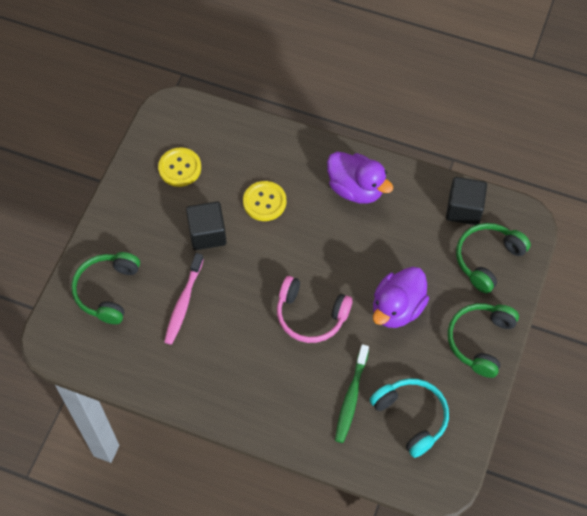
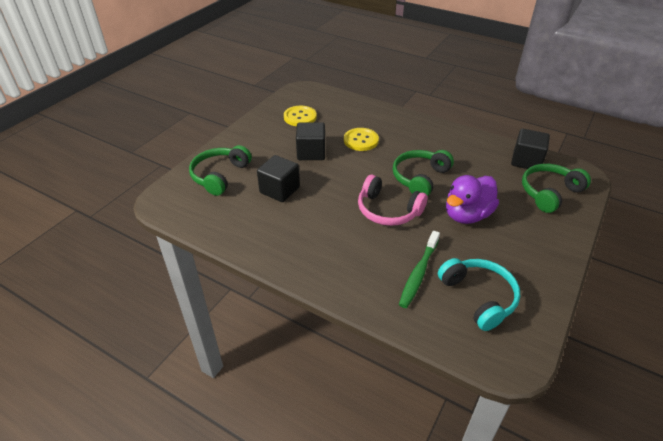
camera: 10 degrees right, 20 degrees down
pink toothbrush [164,253,204,345] -> black cube [257,155,300,202]
purple duck [327,152,393,204] -> none
green headphones [448,303,519,378] -> green headphones moved to [393,150,454,197]

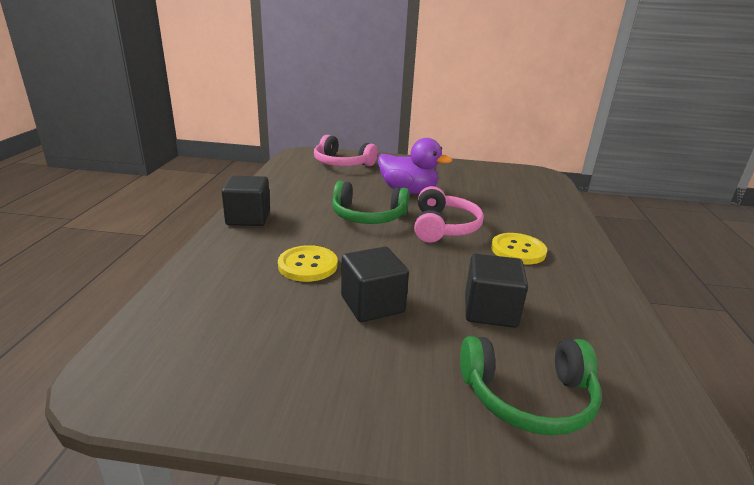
camera: 115 degrees left, 15 degrees down
yellow button [284,105,317,126] -> yellow button moved to [491,233,547,264]
green toothbrush [399,231,440,308] -> none
turquoise headphones [438,258,520,331] -> none
black cube [511,129,550,169] -> black cube moved to [222,176,270,226]
green headphones [522,164,591,213] -> pink headphones [314,135,378,166]

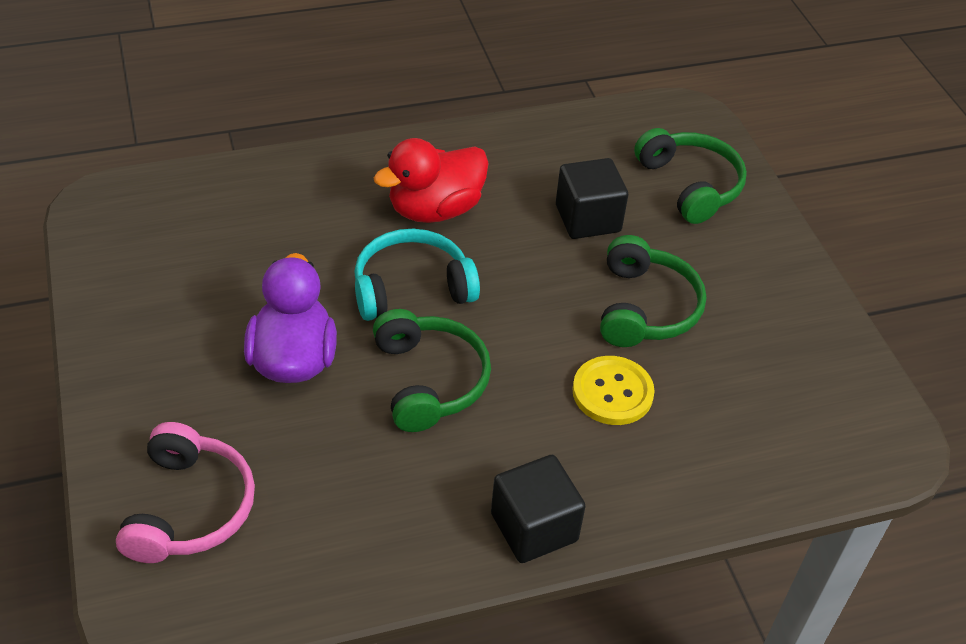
camera: 115 degrees left, 20 degrees up
black cube [341,247,409,322] -> green headphones [600,235,706,347]
pink headphones [414,186,484,243] -> turquoise headphones [354,229,480,321]
yellow button [491,233,547,264] -> red duck [374,138,489,223]

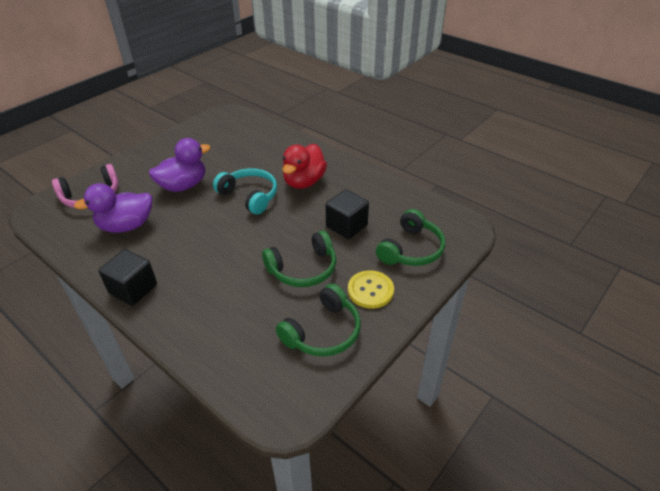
camera: 60 degrees right, 5 degrees down
green headphones [373,309,491,432] -> green headphones moved to [276,284,361,357]
red duck [374,138,489,223] -> red duck turned 90 degrees counterclockwise [282,144,327,189]
yellow button [572,356,655,425] -> yellow button moved to [348,270,394,309]
none -> purple duck [74,183,152,233]

